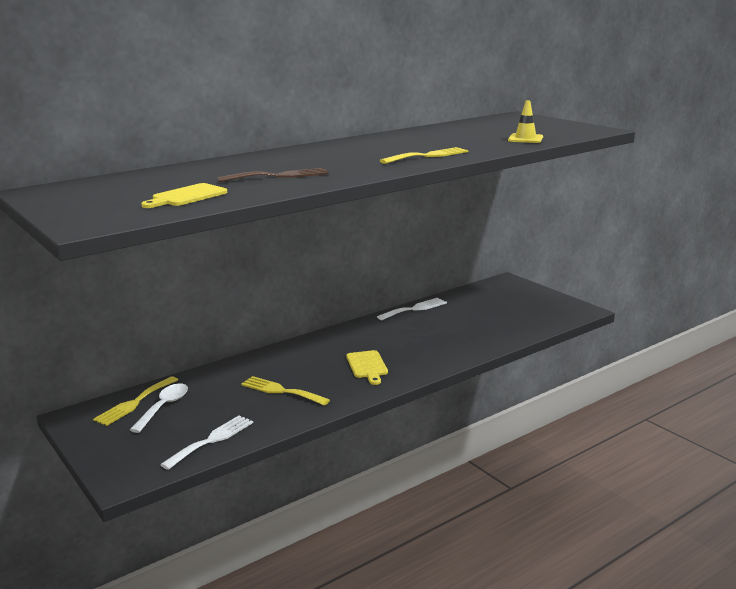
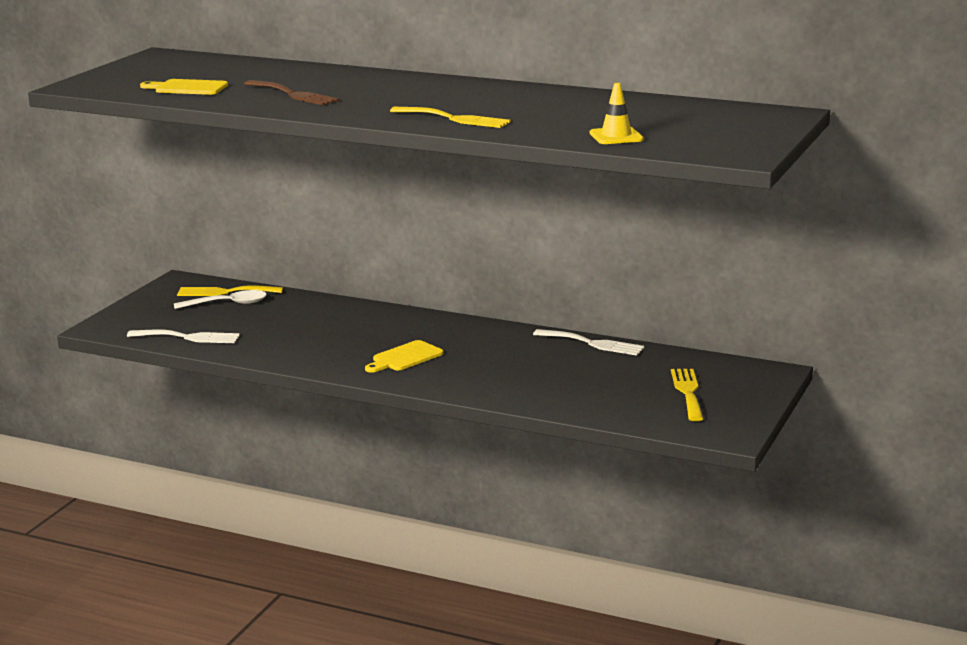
camera: 60 degrees right, 0 degrees up
yellow fork [241,376,330,406] -> yellow fork moved to [671,369,703,421]

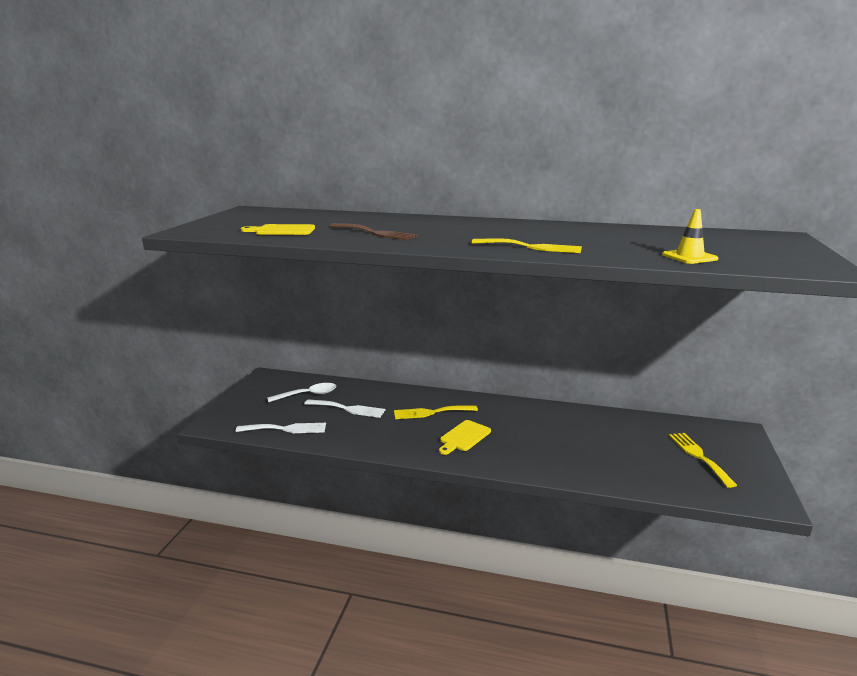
camera: 10 degrees left, 0 degrees up
yellow fork [177,285,283,296] -> yellow fork moved to [394,405,478,419]
white fork [533,329,645,356] -> white fork moved to [304,399,385,418]

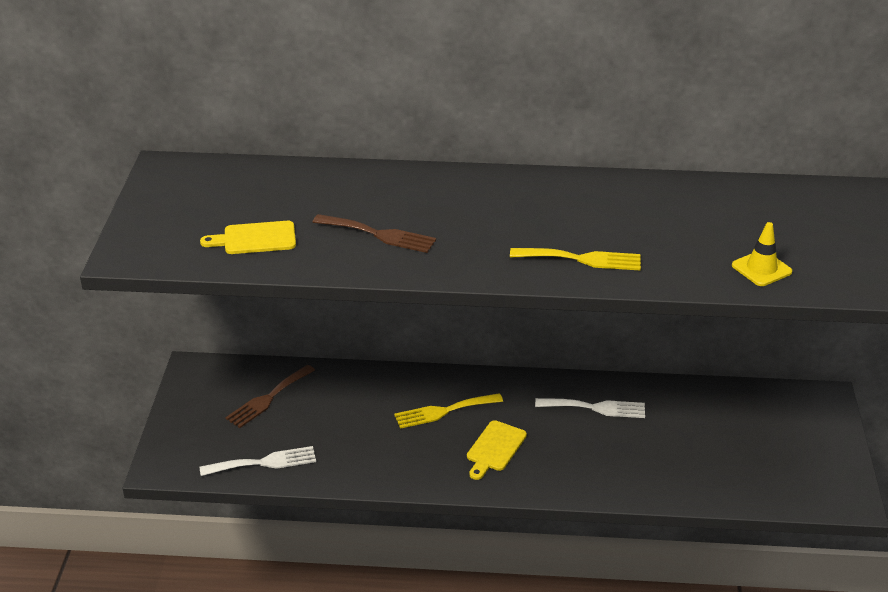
camera: 10 degrees left, 15 degrees up
white spoon [267,383,336,402] -> brown fork [225,365,315,428]
white fork [304,399,385,418] -> white fork moved to [535,398,645,418]
yellow fork [669,433,737,488] -> none

